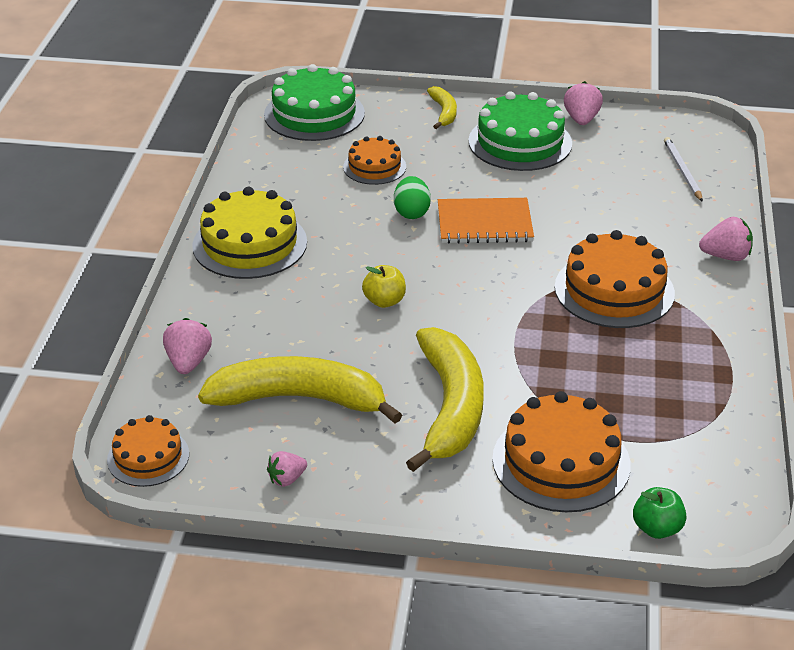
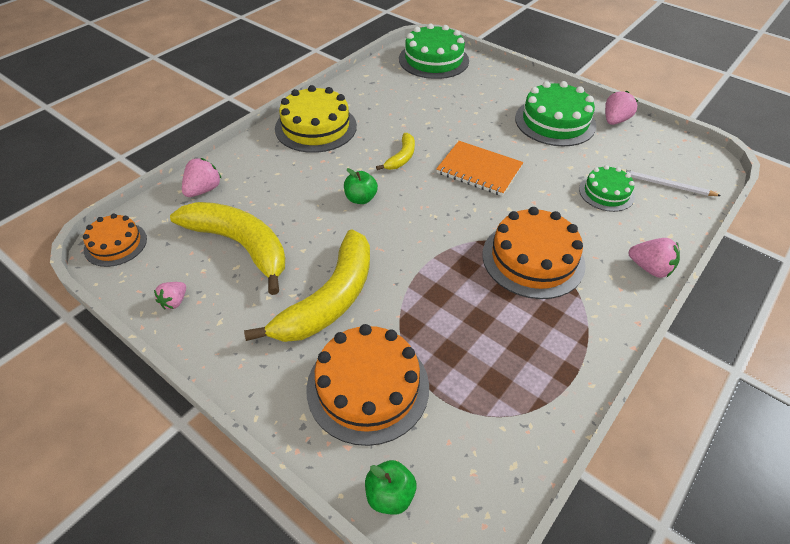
camera: 30 degrees right, 10 degrees up
pink strawberry [267,451,307,487] -> pink strawberry turned 60 degrees counterclockwise [154,282,186,310]
orange cake [343,136,406,185] -> none
yellow apple [362,265,406,308] -> green apple [344,168,378,204]
green egg [394,176,431,219] -> none
yellow banana [427,86,457,129] -> yellow banana moved to [376,133,415,170]
white pencil [664,137,703,202] -> white pencil turned 90 degrees counterclockwise [621,169,721,196]
none -> green cake [579,165,635,212]

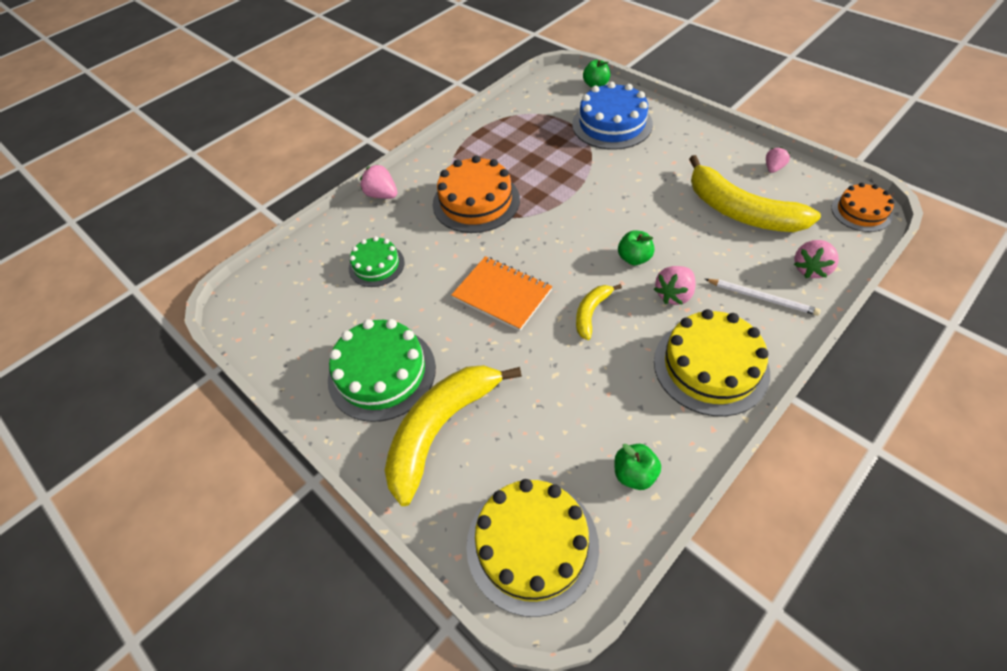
camera: 170 degrees left, 5 degrees up
yellow banana [244,229,370,342] -> yellow banana moved to [385,365,522,506]
orange cake [306,324,429,446] -> blue cake [572,82,653,150]
green cake [399,23,469,79] -> yellow cake [466,479,599,617]
pink strawberry [605,91,638,125] -> pink strawberry moved to [654,266,696,305]
white pencil [621,169,721,196] -> white pencil moved to [705,279,821,316]
none -> green apple [614,444,661,490]

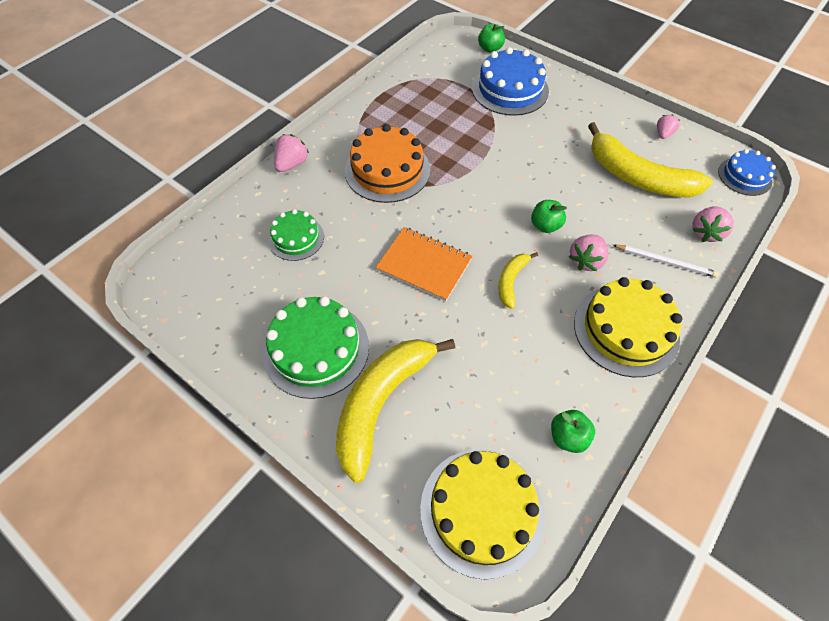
camera: 10 degrees left, 5 degrees up
pink strawberry [360,164,397,199] -> pink strawberry turned 90 degrees clockwise [274,134,309,172]
orange cake [831,183,895,232] -> blue cake [718,149,776,196]

